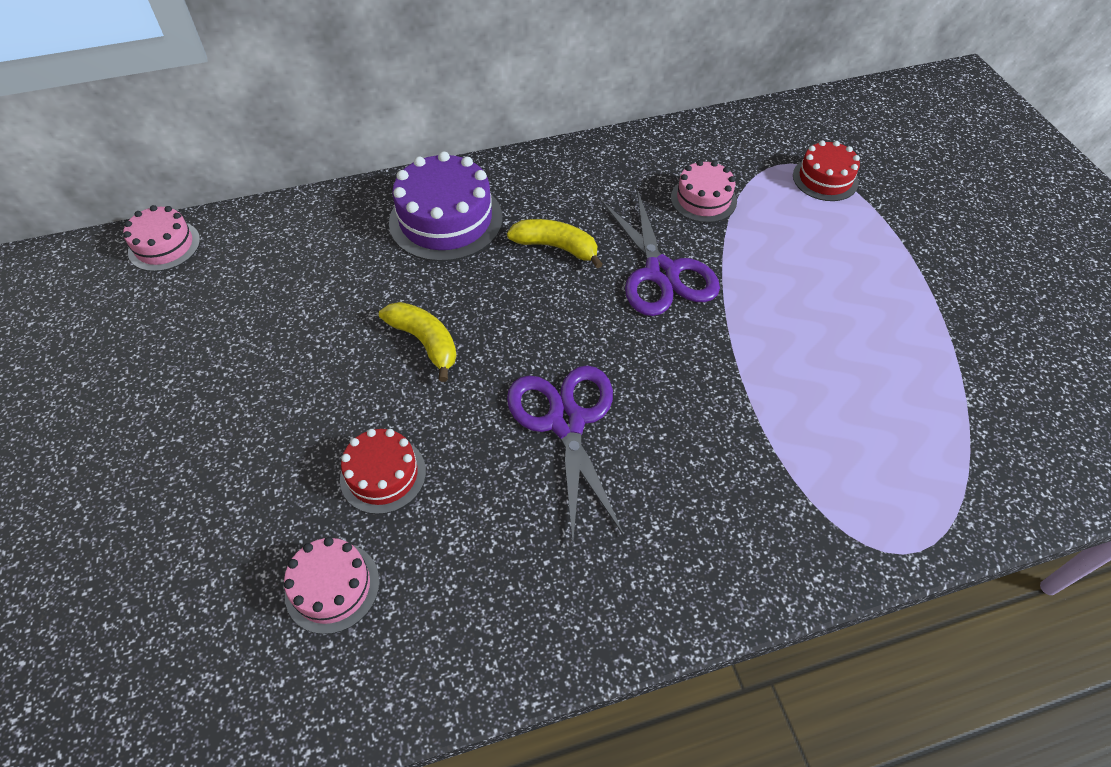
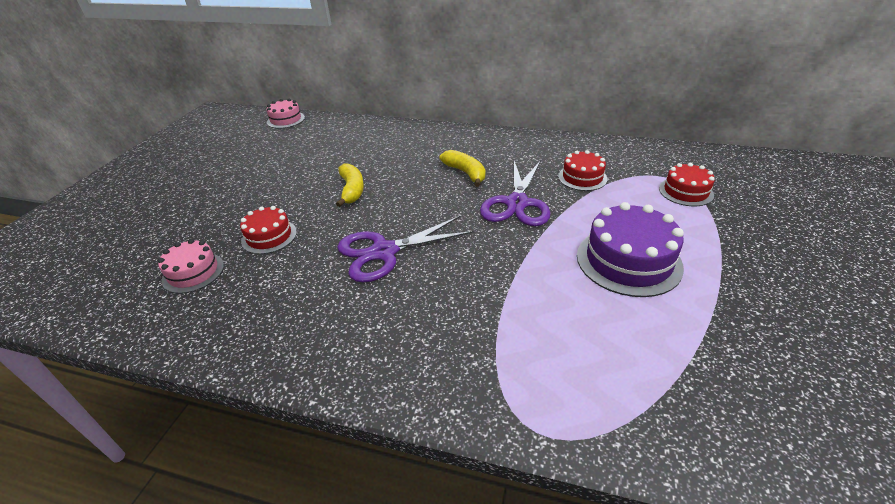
camera: 35 degrees right, 15 degrees down
purple cake [389,151,502,262] -> purple cake moved to [577,202,684,297]
purple scissors [507,365,625,543] -> purple scissors turned 135 degrees counterclockwise [337,216,475,283]
pink cake [671,160,737,223] -> red cake [558,150,608,191]

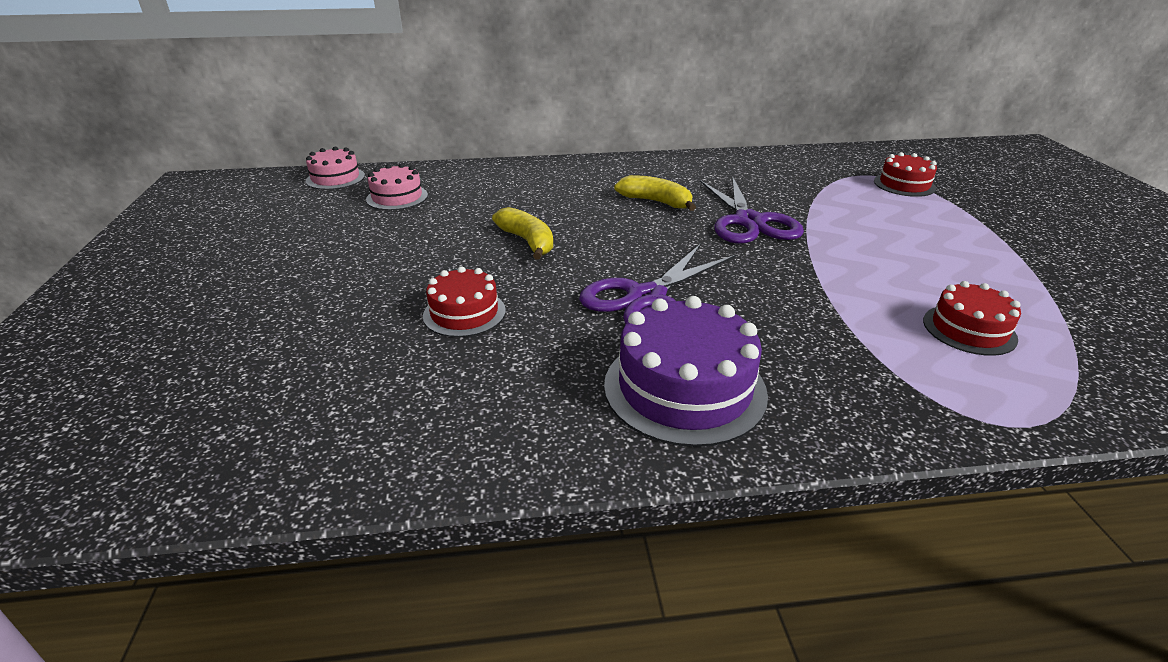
camera: 25 degrees left, 5 degrees down
pink cake [158,239,224,294] -> pink cake moved to [366,164,428,210]
red cake [558,150,608,191] -> red cake moved to [923,281,1021,356]
purple cake [577,202,684,297] -> purple cake moved to [604,296,768,447]

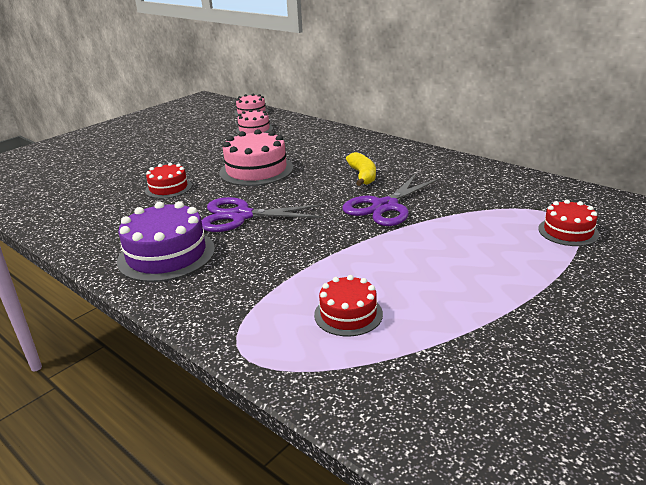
camera: 50 degrees right, 5 degrees down
yellow banana [492,207,553,260] -> pink cake [219,129,293,186]

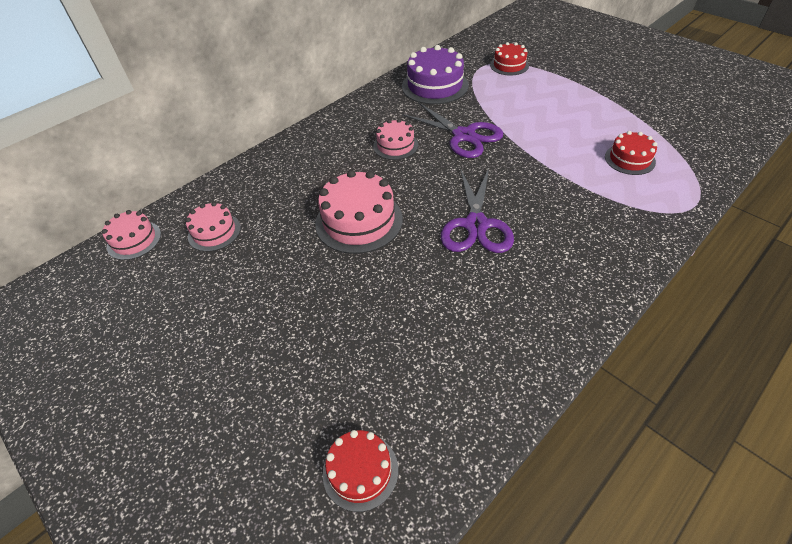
camera: 85 degrees left, 20 degrees up
purple cake [117,201,215,282] -> purple cake moved to [402,45,469,105]
red cake [145,163,192,199] -> red cake moved to [323,430,398,512]
yellow banana [346,152,376,186] -> pink cake [373,119,418,160]

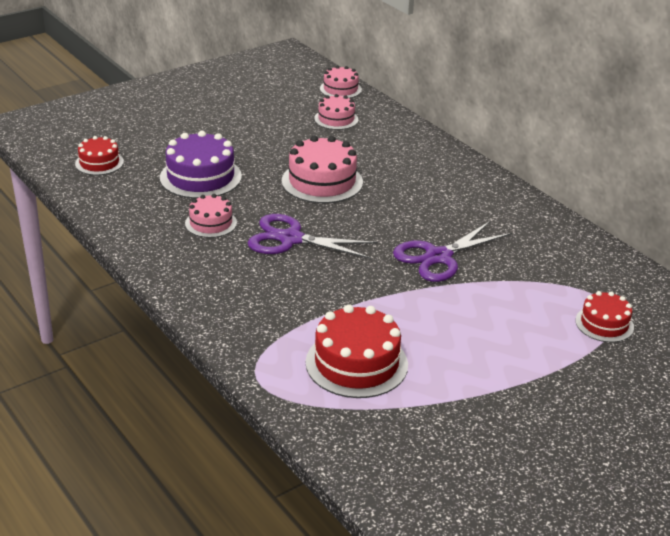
camera: 95 degrees right, 15 degrees down
pink cake [373,119,418,160] -> pink cake moved to [185,194,237,238]
purple cake [402,45,469,105] -> purple cake moved to [160,131,242,199]
red cake [605,131,657,175] -> red cake [306,305,408,398], size x1.68

